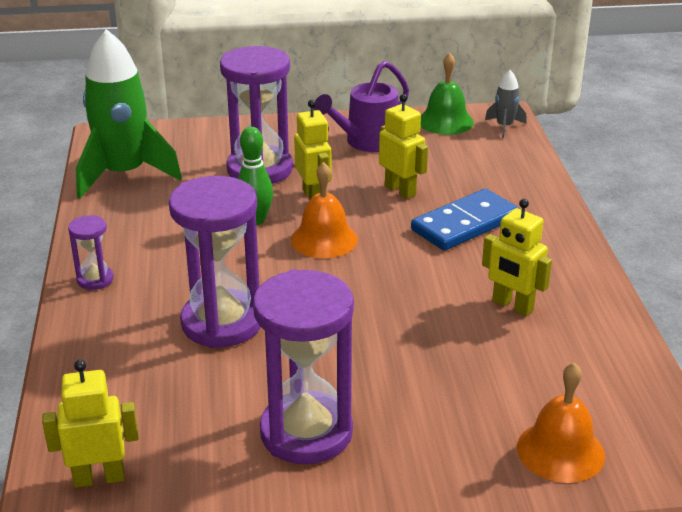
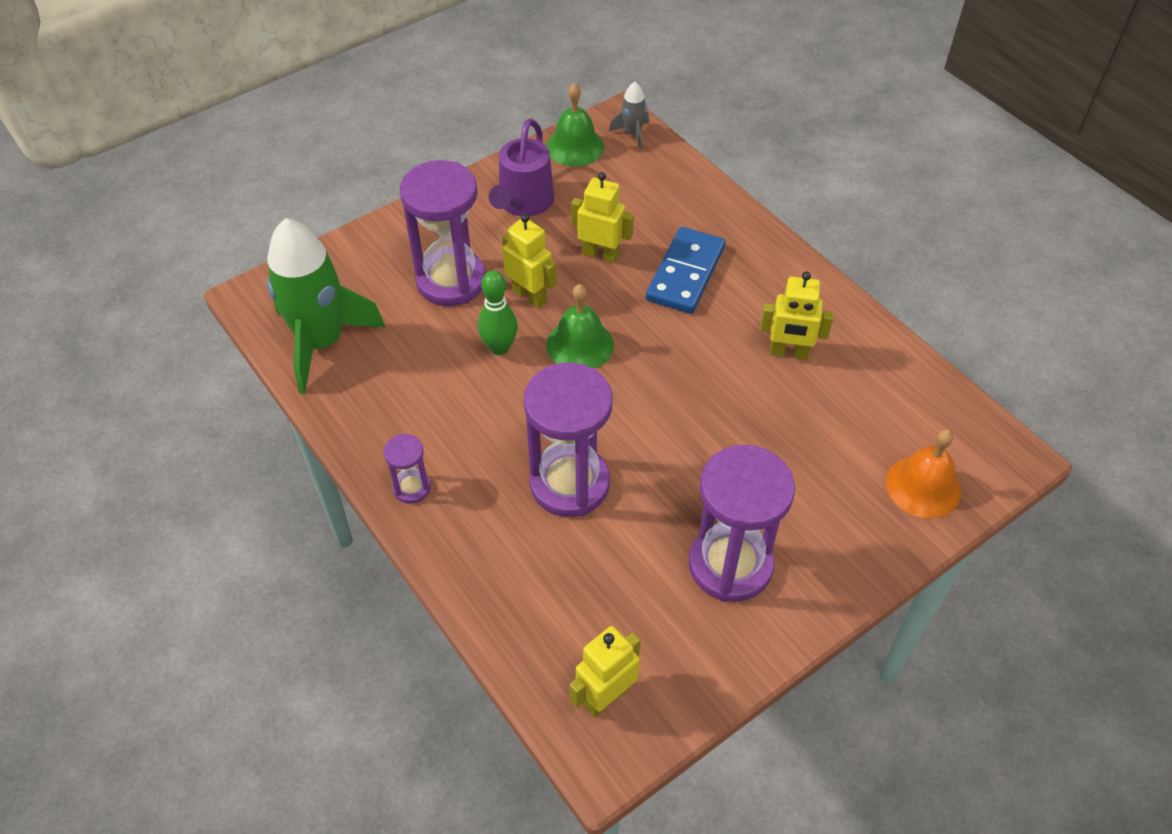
camera: 30 degrees left, 20 degrees up
orange bell [291,162,358,258] -> green bell [546,284,614,369]

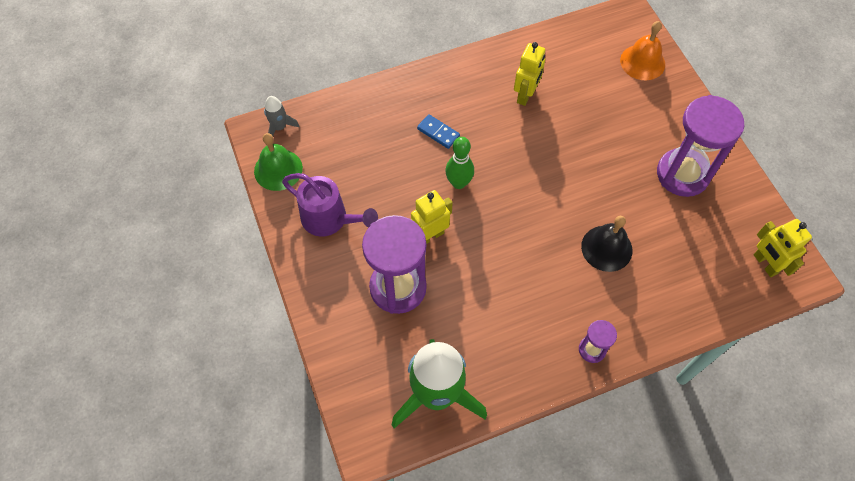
camera: 75 degrees left, 10 degrees up
green bowling pin [478,271,518,355] -> green bowling pin moved to [445,137,474,189]
purple hourglass [523,363,612,517] -> black bell [581,216,632,272]
green bell [546,284,614,369] -> none
yellow robot [571,172,634,263] -> none
blue domino [646,227,726,314] -> blue domino [417,114,460,149], size x0.54

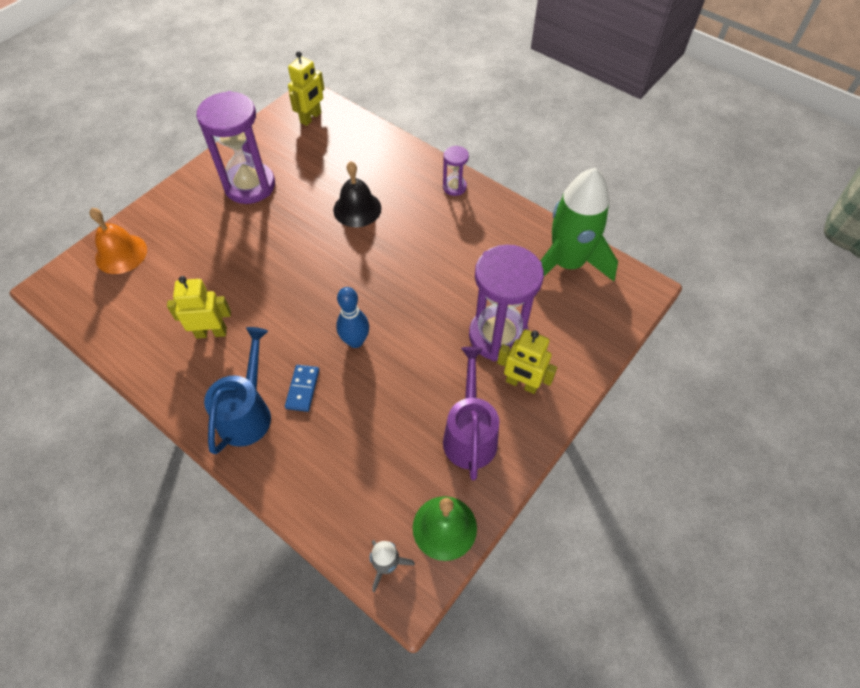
camera: 120 degrees left, 5 degrees down
yellow robot [411,190,453,244] -> yellow robot moved to [497,329,557,394]
green bowling pin [445,137,474,189] -> blue bowling pin [336,287,369,348]
none -> blue watering can [204,327,271,454]

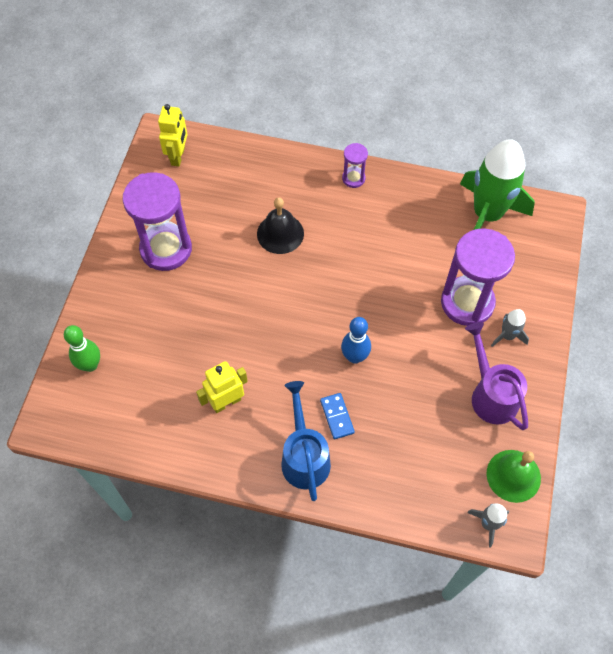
camera: 25 degrees left, 5 degrees up
orange bell [89,208,147,274] -> green bowling pin [64,325,100,372]
yellow robot [497,329,557,394] -> grey rocket [491,309,529,347]

